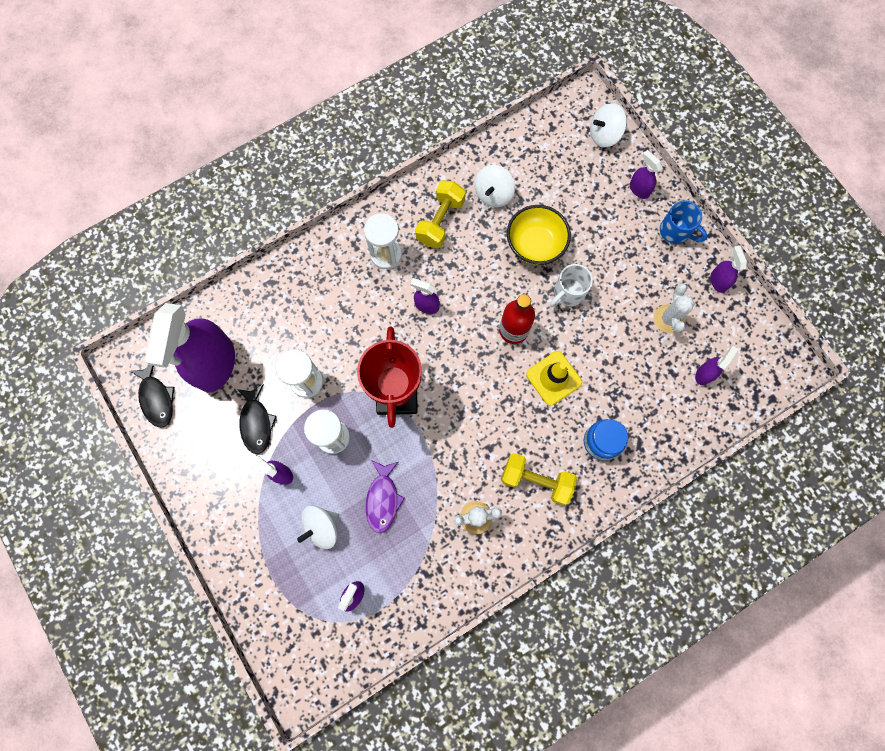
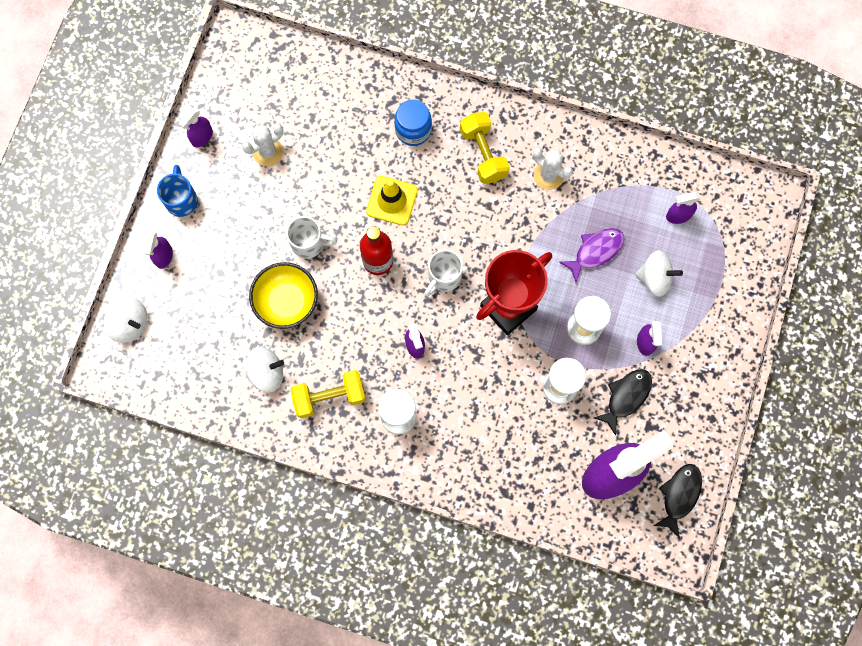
camera: 130 degrees left, 0 degrees up
purple spray bottle [695,346,738,385] -> none
none -> white mug [424,249,463,297]

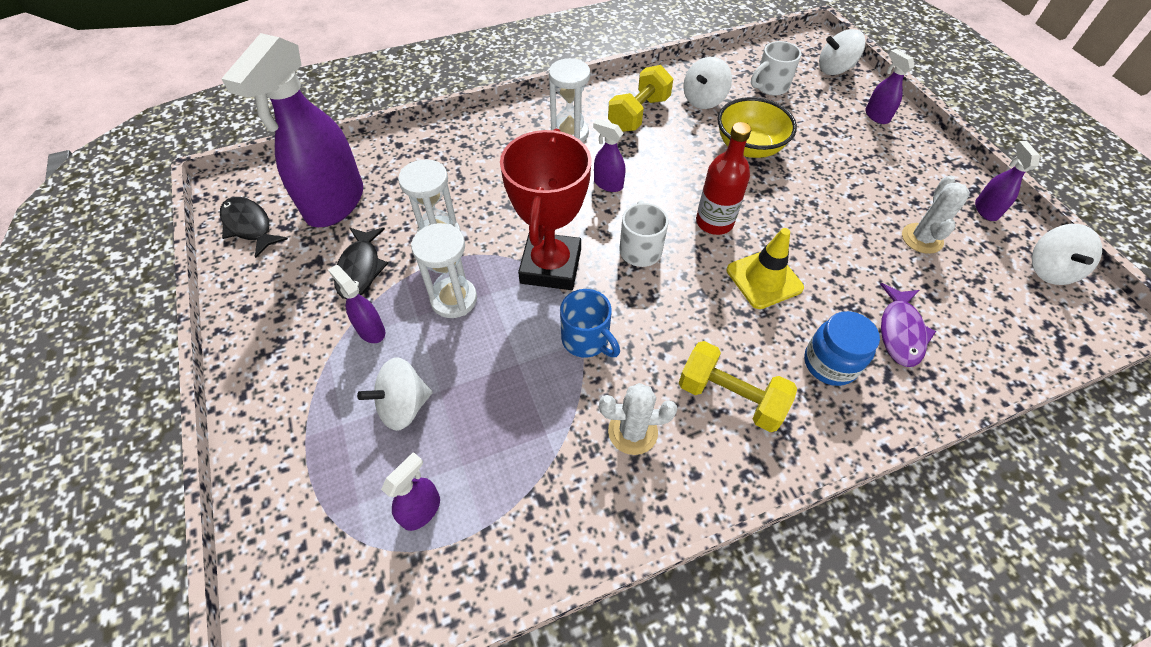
camera: 140 degrees right, 20 degrees down
blue mug [157,165,198,217] -> blue mug moved to [560,289,620,358]
white mug [286,216,337,259] -> white mug moved to [751,41,801,96]
purple fish [559,228,624,282] -> purple fish moved to [880,283,936,367]
black fish [653,464,702,538] -> black fish turned 150 degrees clockwise [220,197,288,258]
none -> white spinning top [1032,224,1102,285]

